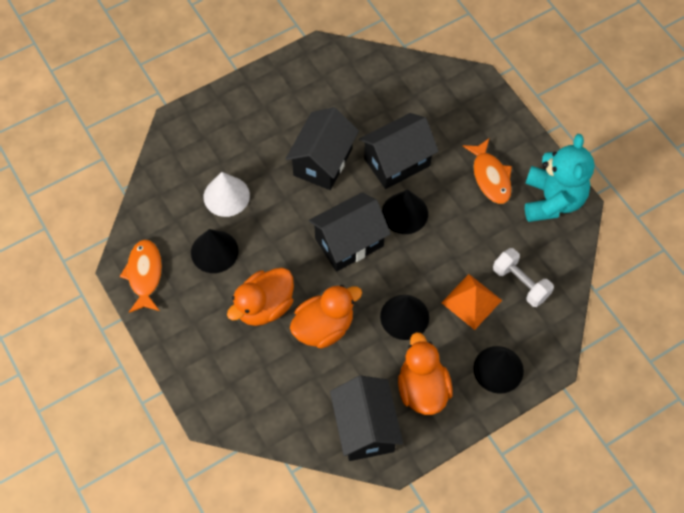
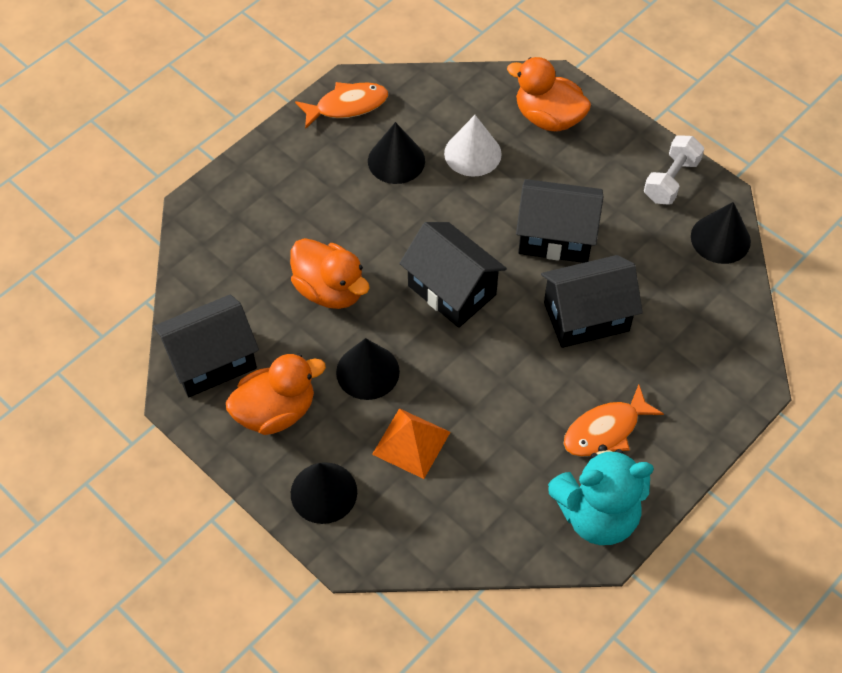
camera: 75 degrees right, 5 degrees down
orange duck [227,268,294,326] -> orange duck moved to [507,57,591,131]
black house [359,113,439,189] -> black house turned 60 degrees counterclockwise [541,255,643,348]
black cone [382,189,428,234] -> black cone moved to [691,202,751,264]
white dumbbell [493,248,554,307] -> white dumbbell moved to [644,135,704,205]

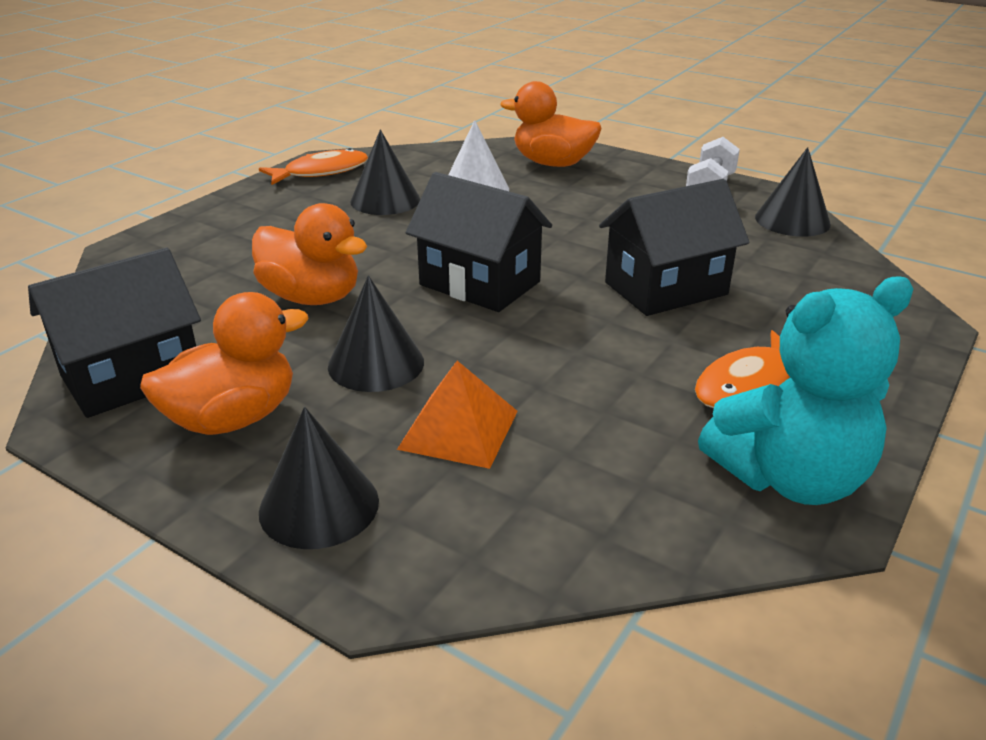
camera: 10 degrees left, 25 degrees down
black house [516,179,603,263] -> none

